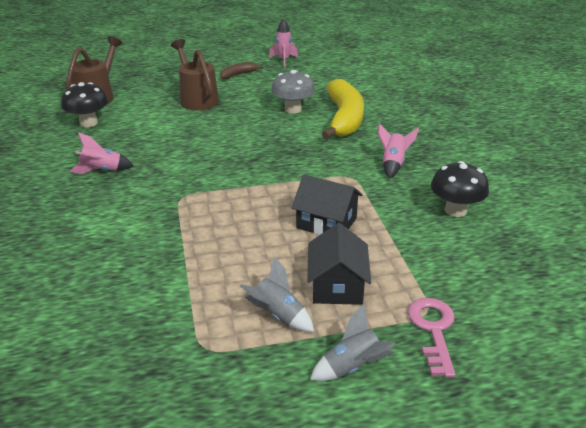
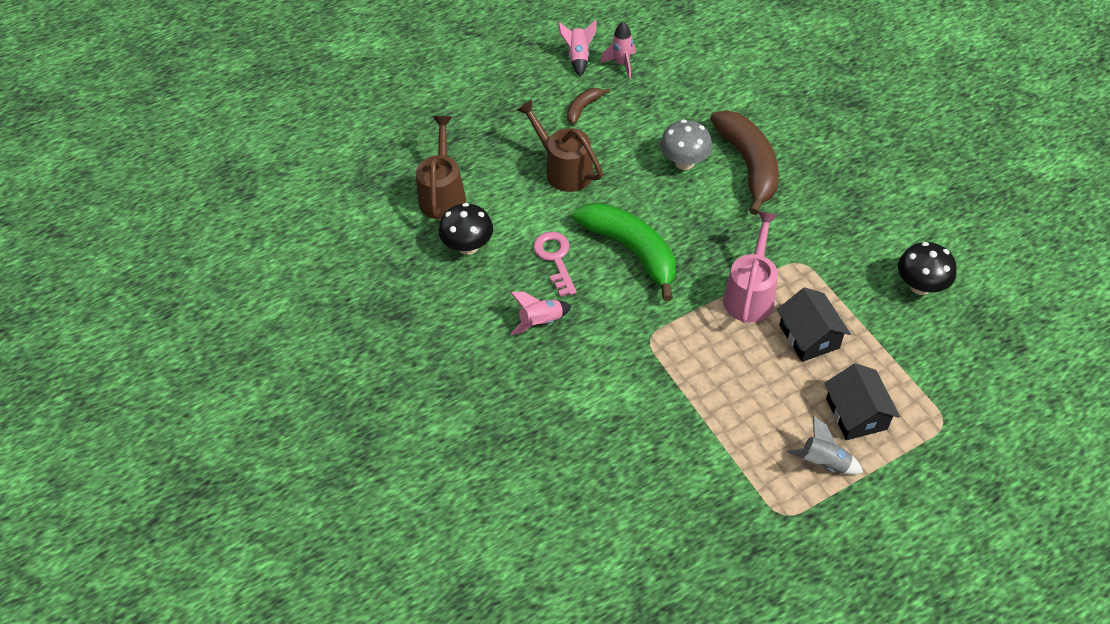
camera: 15 degrees left, 20 degrees up
black house [291,175,363,235] -> black house turned 60 degrees clockwise [777,287,851,362]
grey rocket [310,304,396,381] -> none
yellow banana [322,79,364,139] -> brown banana [710,111,779,215]
pink rocket [378,123,419,179] -> pink rocket moved to [558,20,597,77]
pink key [407,298,455,378] -> pink key moved to [533,231,577,297]
none -> green banana [573,203,676,301]
none -> pink watering can [723,211,778,323]

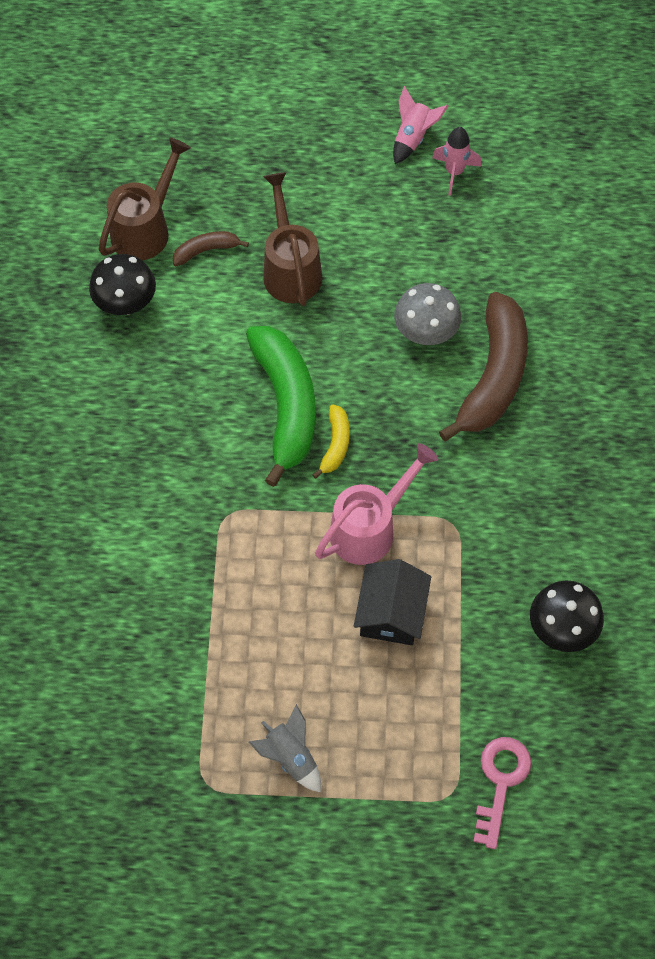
camera: 30 degrees right, 10 degrees up
pink rocket [510,292,572,336] -> none
pink key [533,231,577,297] -> pink key moved to [473,737,532,849]
brown banana [567,88,610,124] -> brown banana moved to [173,231,249,266]
black house [824,363,900,440] -> none
none -> yellow banana [312,404,350,479]

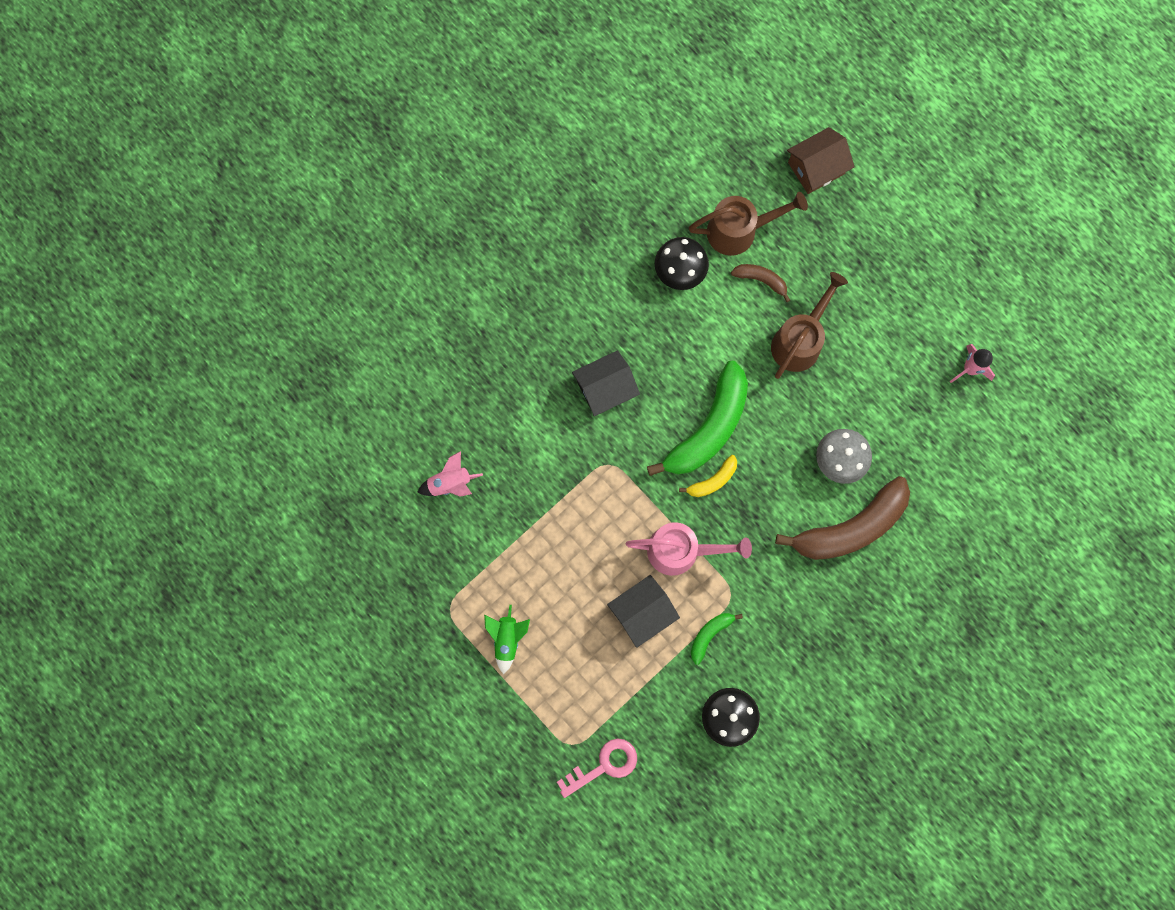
camera: 45 degrees right, 15 degrees up
grey rocket [249,704,321,792] -> green rocket [484,605,530,674]
pink rocket [393,86,448,164] -> pink rocket moved to [418,451,483,497]
none -> black house [572,350,640,416]
none -> green banana [691,613,743,665]
none -> brown house [787,127,855,194]

